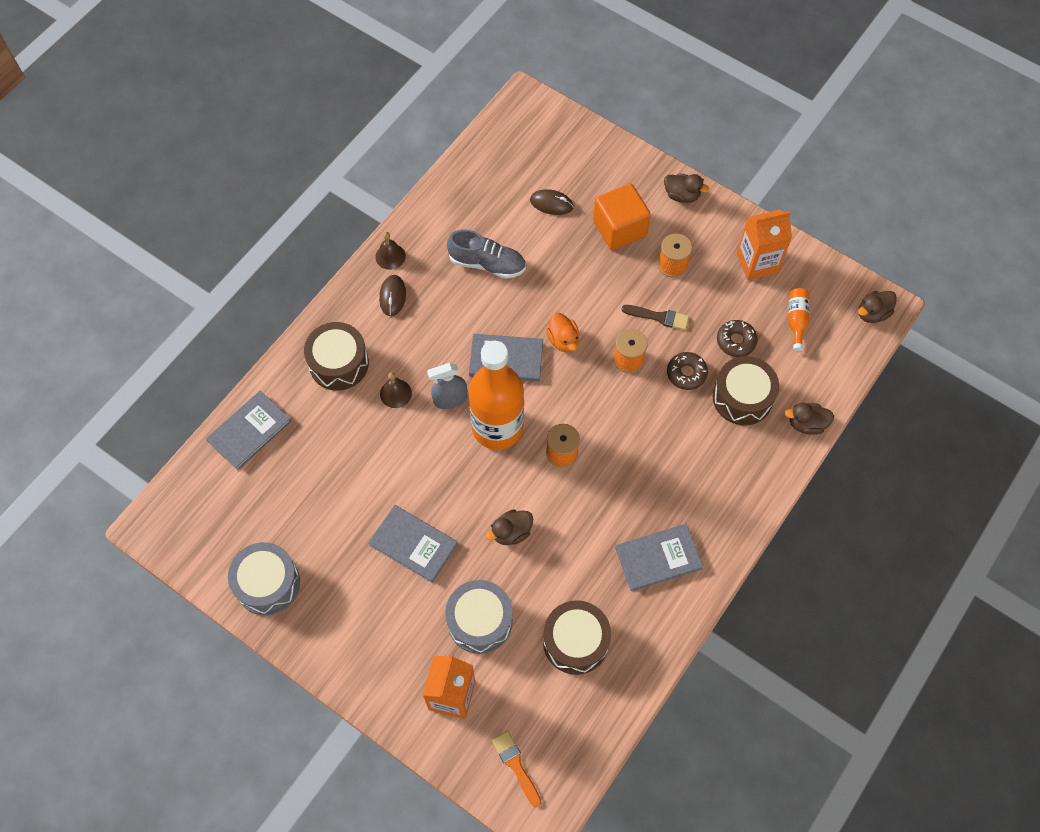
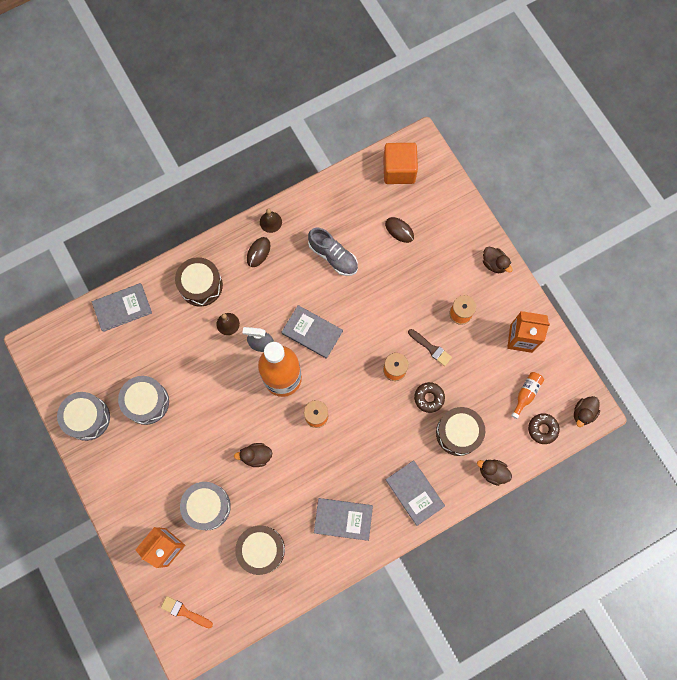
camera: 25 degrees right, 10 degrees up
grey book [368,505,458,583] -> grey book moved to [386,460,445,526]
orange brush [492,731,541,807] -> orange brush turned 60 degrees counterclockwise [161,596,213,628]
orange duck [546,313,579,352] -> none
orange cube [593,184,651,250] -> orange cube moved to [383,143,418,184]
brown donut [717,320,758,357] -> brown donut moved to [528,413,560,444]
brown duck [858,291,897,323] -> brown duck turned 45 degrees counterclockwise [574,396,600,427]
none -> grey drum [118,376,169,425]

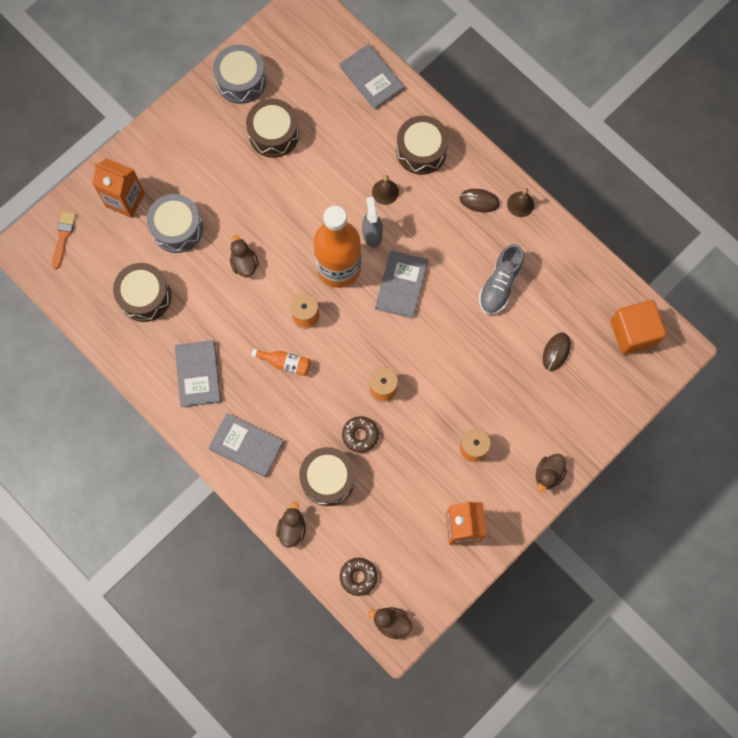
camera: 75 degrees right, 0 degrees up
grey drum [118,376,169,425] -> brown drum [246,99,299,158]
grey book [386,460,445,526] -> grey book turned 75 degrees clockwise [208,413,284,477]
brown brush [408,329,452,366] -> none
orange bottle [511,372,544,419] -> orange bottle moved to [252,348,311,376]

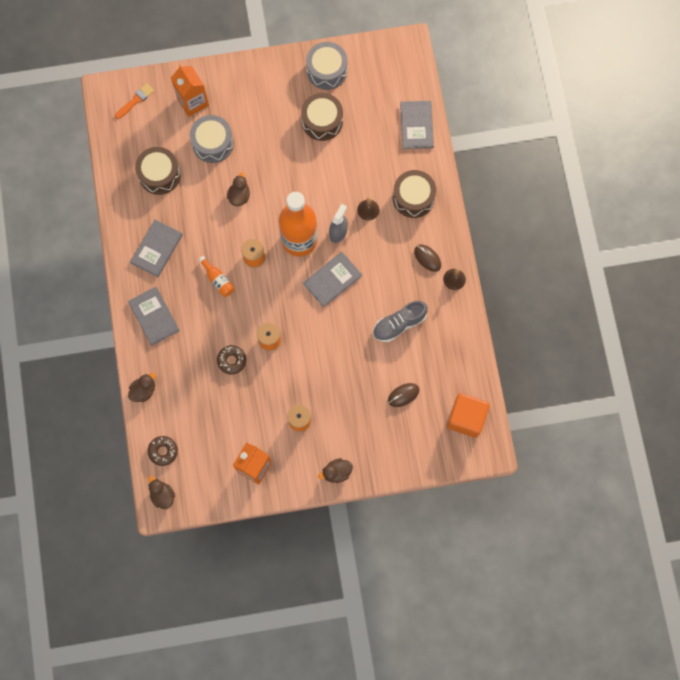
camera: 35 degrees right, 0 degrees up
brown drum [299,447,355,506] -> none

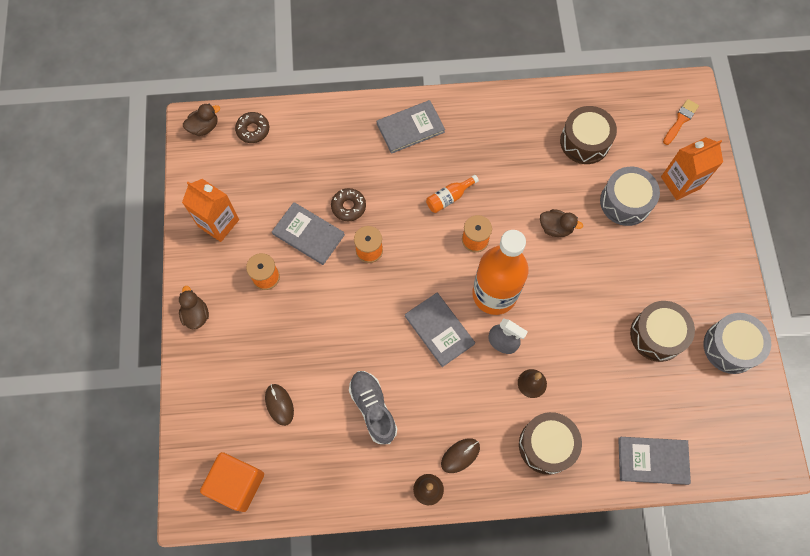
camera: 95 degrees right, 5 degrees down
orange brush [115,83,154,119] -> orange brush turned 105 degrees counterclockwise [663,99,699,145]
brown duck [128,372,156,402] -> none
grey book [130,220,183,277] -> grey book moved to [272,202,345,265]

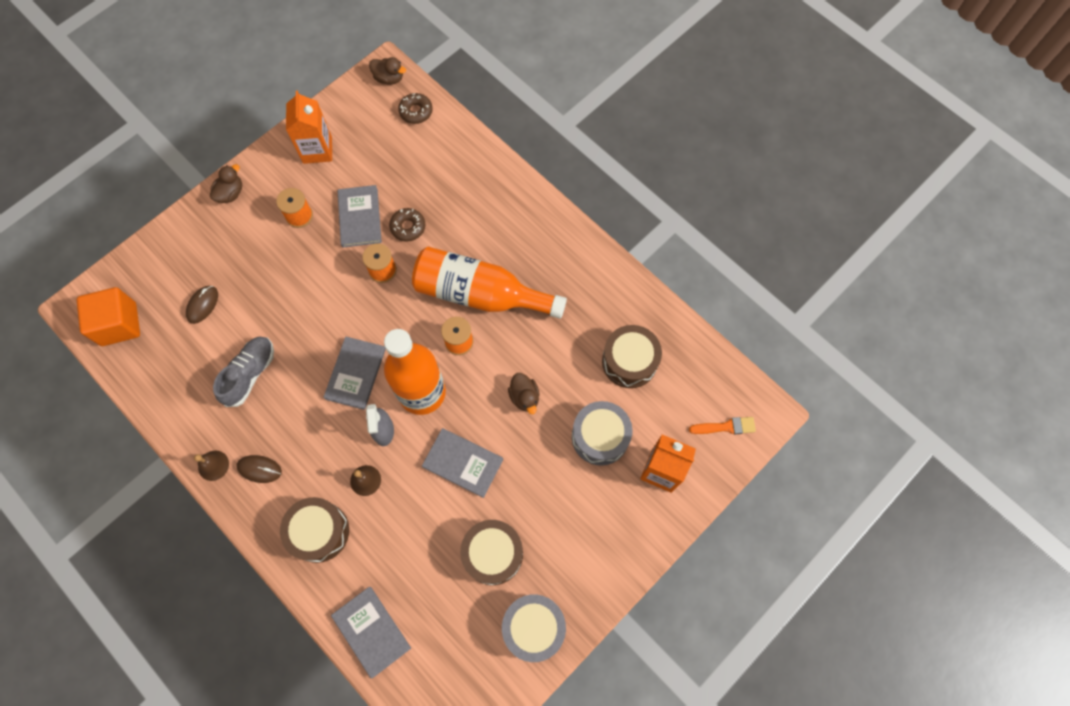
camera: 50 degrees right, 0 degrees up
grey book [377,100,445,154] -> grey book moved to [422,428,503,498]
orange bottle [426,175,479,213] -> orange bottle [412,247,567,319], size x2.49

